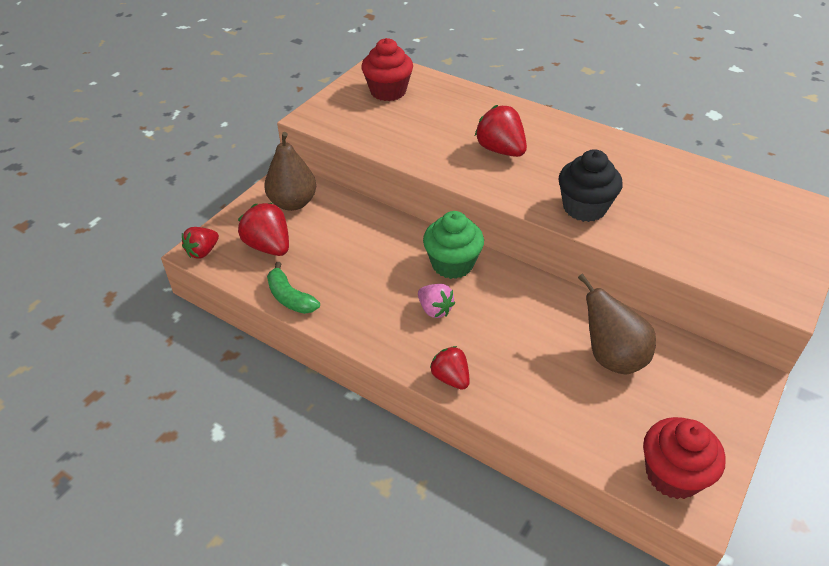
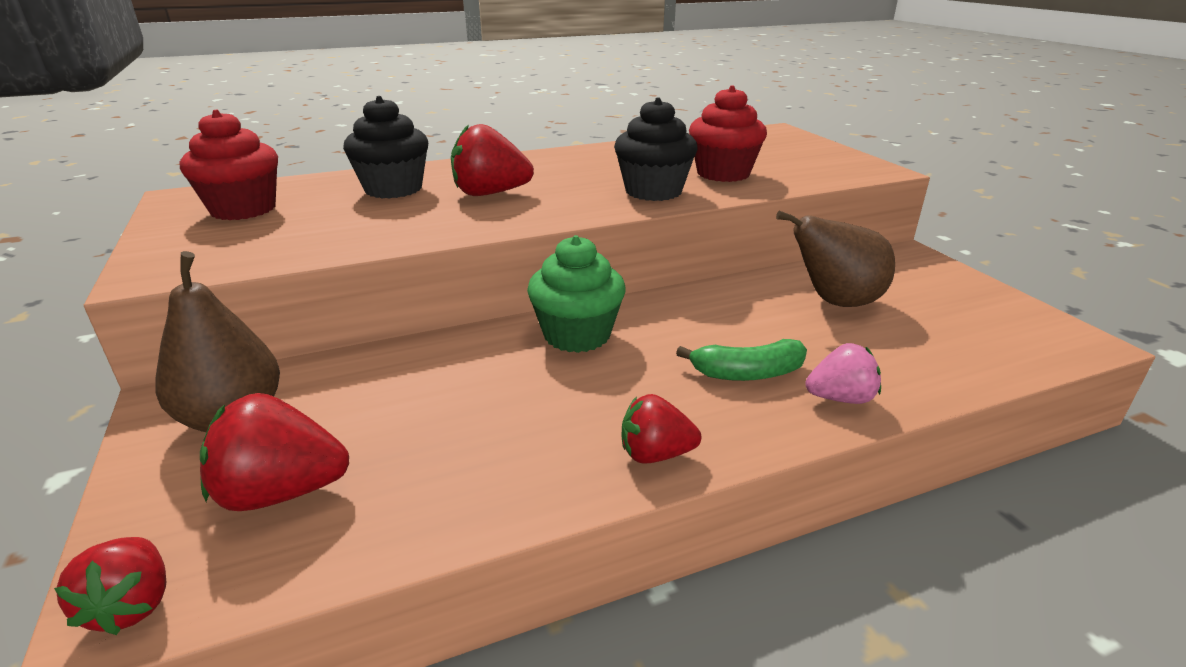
camera: 55 degrees left, 15 degrees down
green banana [267,262,320,314] -> green banana moved to [676,339,807,381]
pink strawberry [418,284,455,318] -> pink strawberry moved to [805,343,881,404]
red strawberry [430,346,470,390] -> red strawberry moved to [621,394,701,464]
red cupcake [643,417,726,499] -> red cupcake moved to [689,85,767,182]
none -> black cupcake [343,96,428,199]

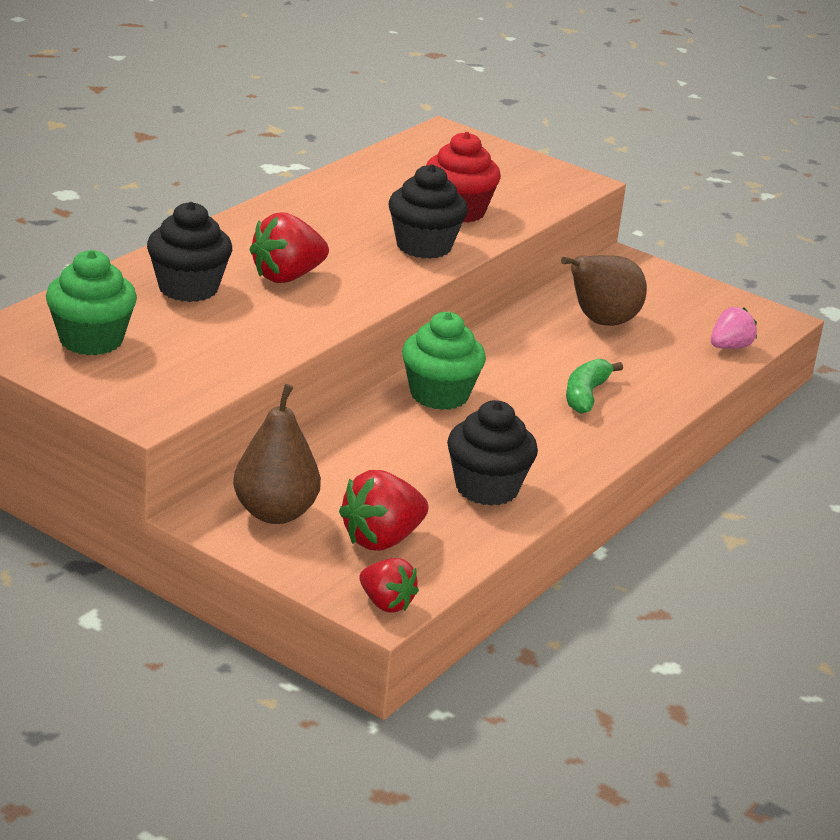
camera: 35 degrees left, 0 degrees up
red cupcake [180,110,278,220] -> green cupcake [46,250,137,355]
red strawberry [621,394,701,464] -> none
green banana [676,339,807,381] -> green banana turned 150 degrees clockwise [566,359,623,414]
pink strawberry [805,343,881,404] -> pink strawberry moved to [711,307,757,349]
none -> black cupcake [447,400,538,506]

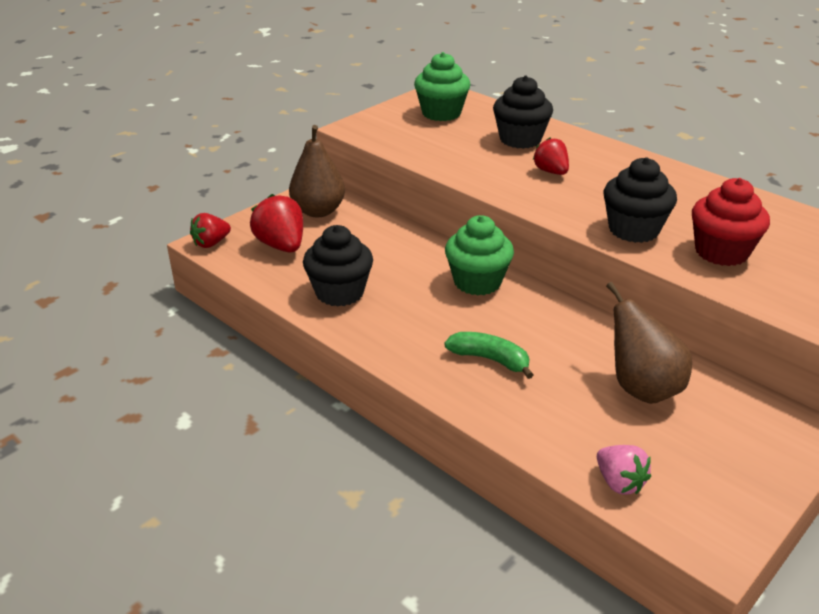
camera: 100 degrees right, 5 degrees up
red strawberry [250,212,329,283] -> red strawberry [533,138,569,175], size x0.65

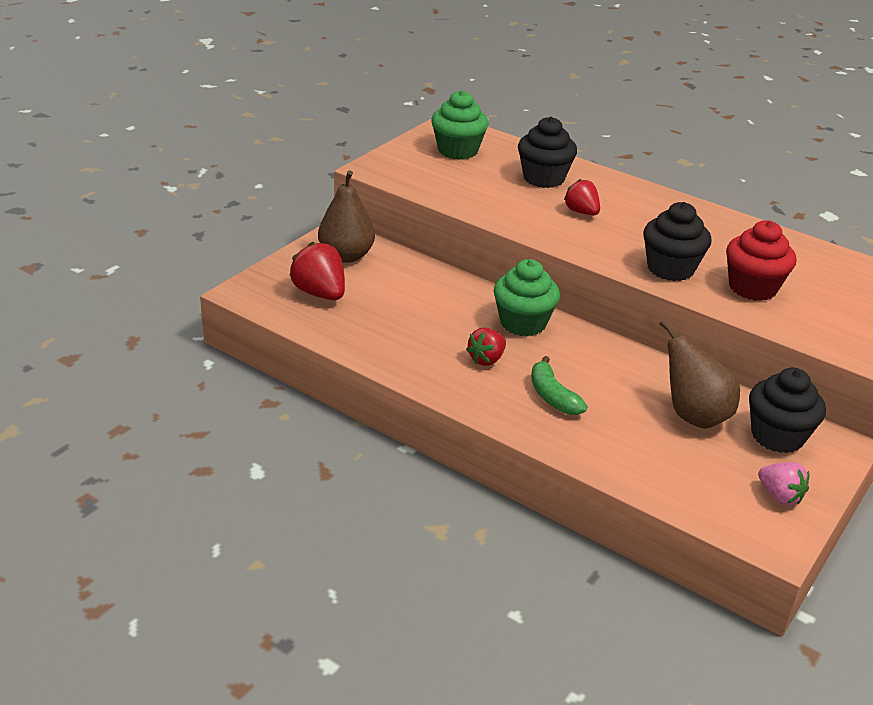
camera: 10 degrees left, 0 degrees up
red strawberry [190,213,231,248] -> red strawberry moved to [466,328,506,366]
black cupcake [303,225,373,307] -> black cupcake moved to [749,368,826,453]
green banana [444,332,533,379] -> green banana turned 135 degrees counterclockwise [531,356,587,415]
pink strawberry [597,445,651,495] -> pink strawberry moved to [758,462,809,505]

